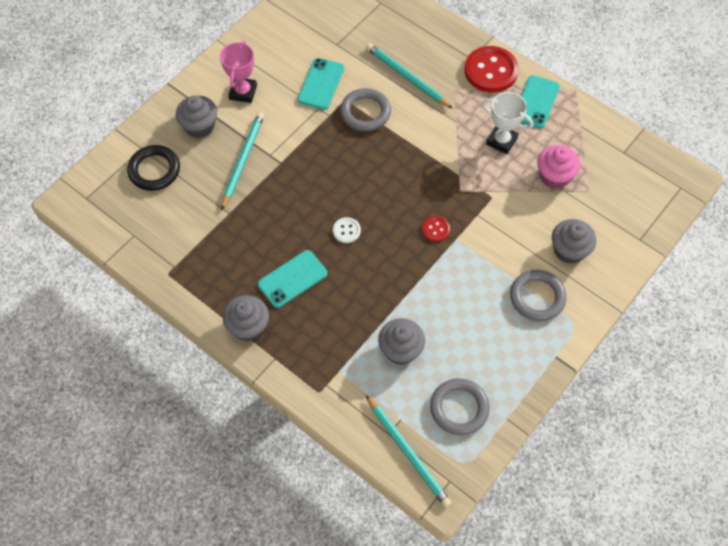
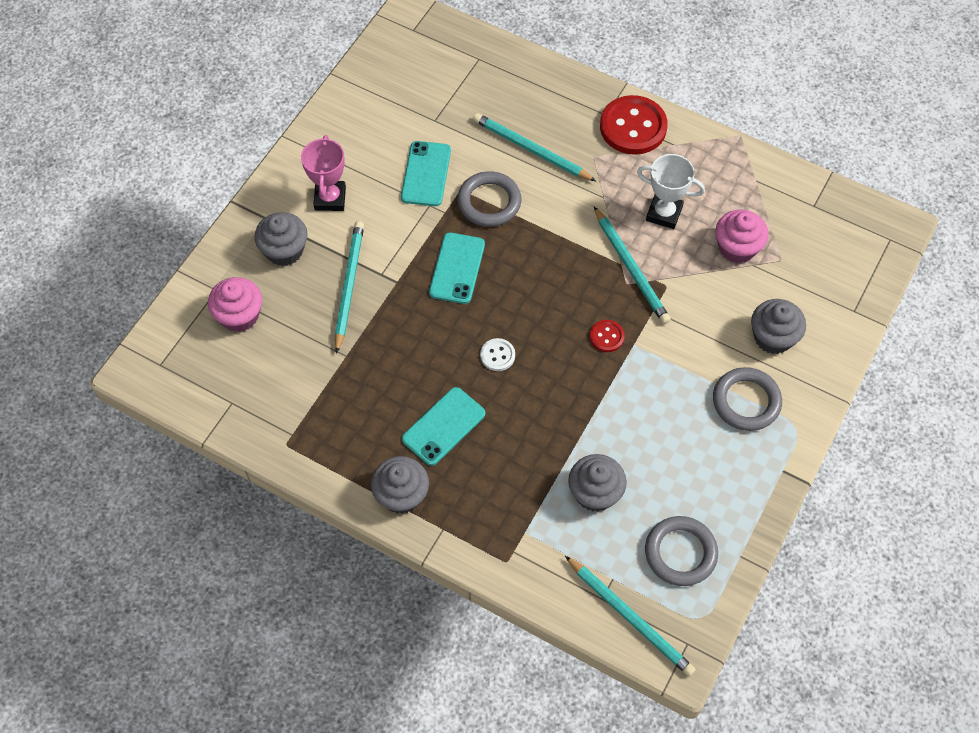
camera: 10 degrees left, 0 degrees up
black ring [127,145,180,191] -> pink cupcake [208,277,262,332]
turquoise phone [521,75,560,128] -> turquoise phone moved to [429,232,485,304]
none -> turquoise pencil [594,207,671,324]

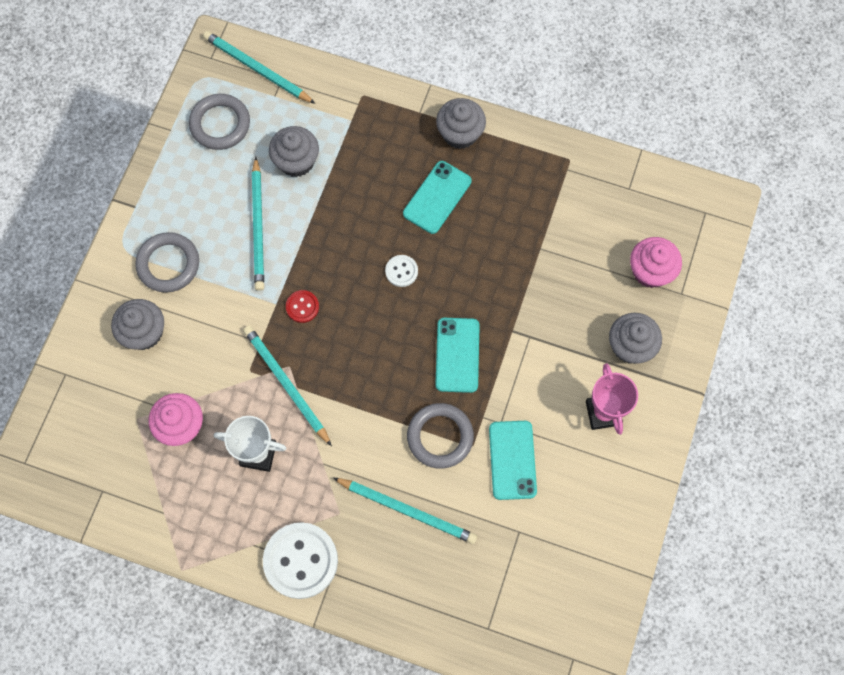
camera: 170 degrees right, 10 degrees up
turquoise pencil [335,221,364,354] -> turquoise pencil moved to [252,157,264,291]
red button [600,95,668,155] -> white button [263,522,338,599]

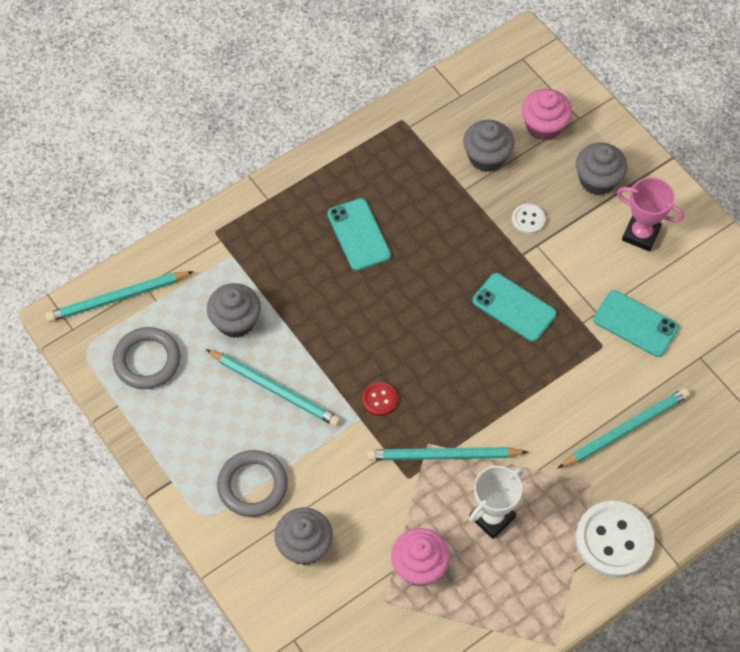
camera: 55 degrees left, 10 degrees down
white button [385,255,418,287] -> white button moved to [512,204,545,234]
grey ring [407,403,474,469] -> none
grey cupcake [436,98,486,149] -> grey cupcake moved to [463,120,515,172]

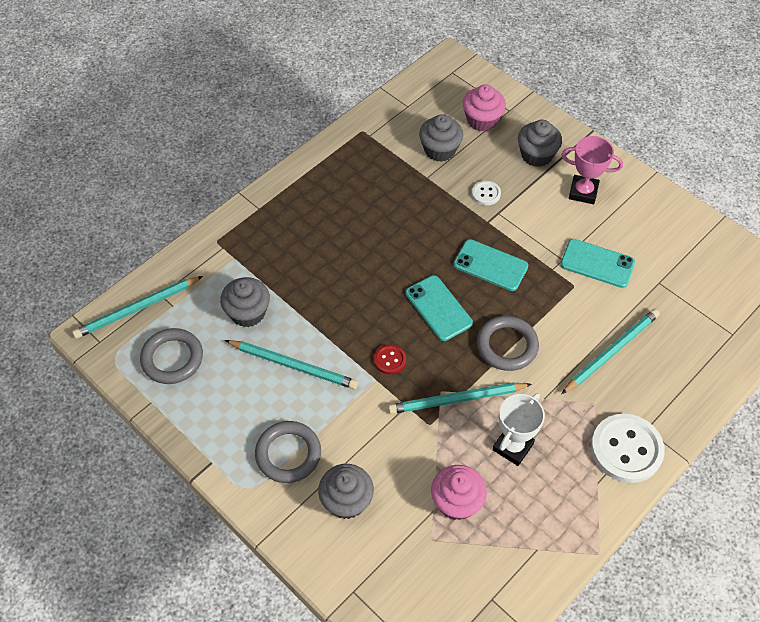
camera: 10 degrees left, 5 degrees down
turquoise phone [327,198,391,271] -> turquoise phone moved to [405,275,473,341]
none -> grey ring [477,316,539,371]

